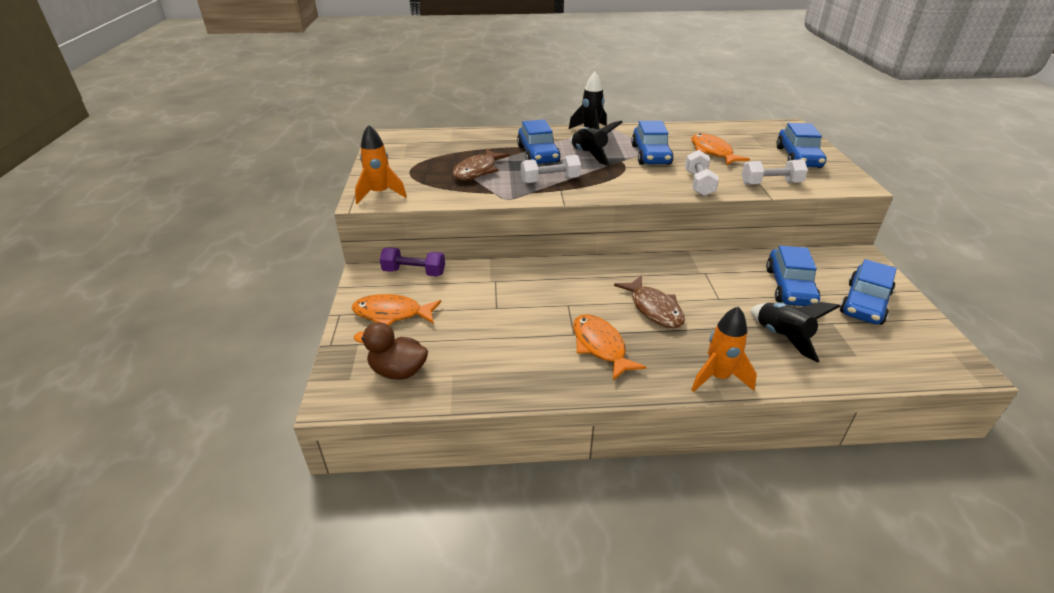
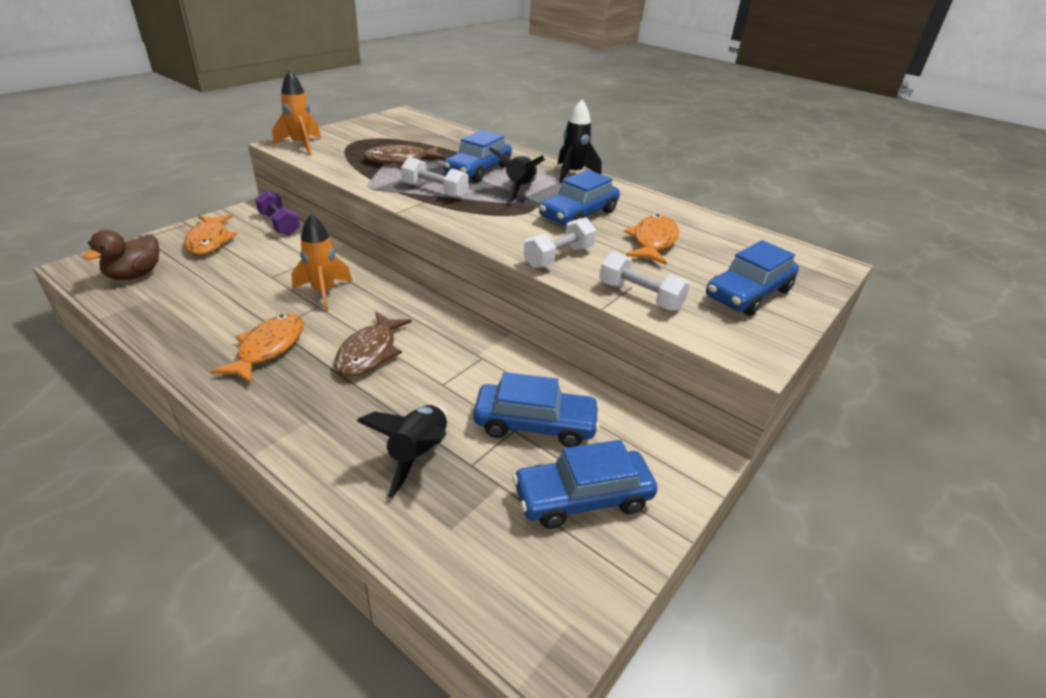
camera: 40 degrees right, 0 degrees up
orange fish [352,294,441,326] -> orange fish turned 150 degrees counterclockwise [184,214,237,255]
brown duck [354,322,428,380] -> brown duck turned 120 degrees counterclockwise [83,230,159,280]
orange rocket [691,306,757,392] -> orange rocket moved to [292,213,352,311]
blue car [766,246,820,306] -> blue car turned 135 degrees counterclockwise [473,372,600,447]

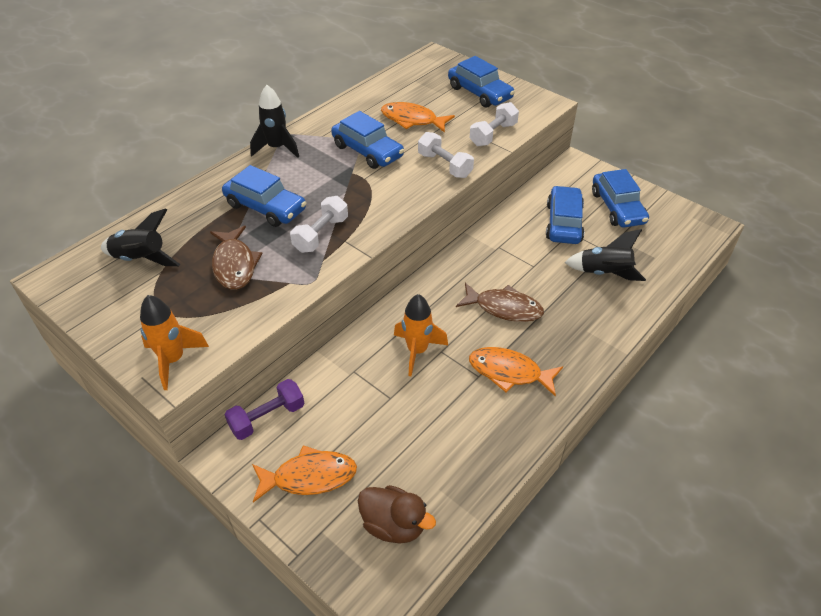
camera: 85 degrees left, 10 degrees up
black rocket [488,147,545,202] -> black rocket moved to [101,209,181,266]

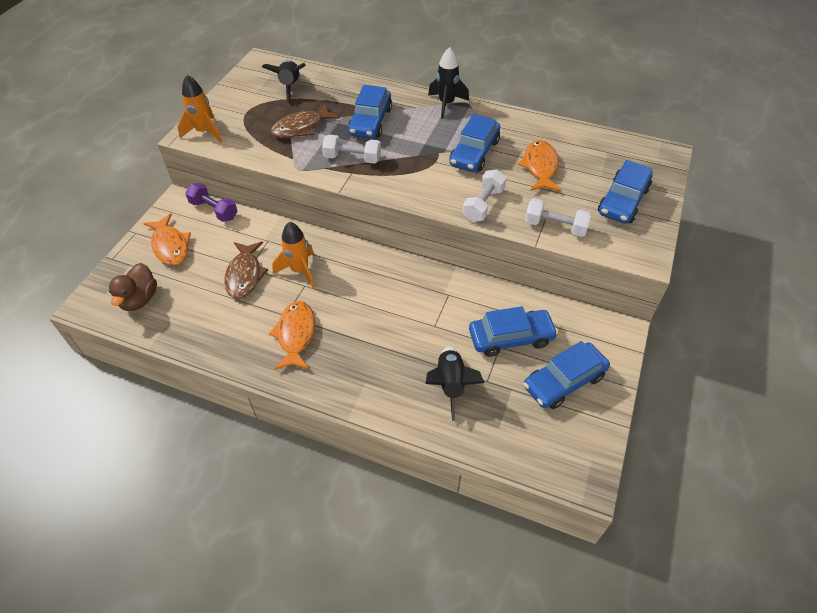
camera: 70 degrees right, 5 degrees up
brown fish [456,283,544,322] -> brown fish moved to [224,242,268,299]

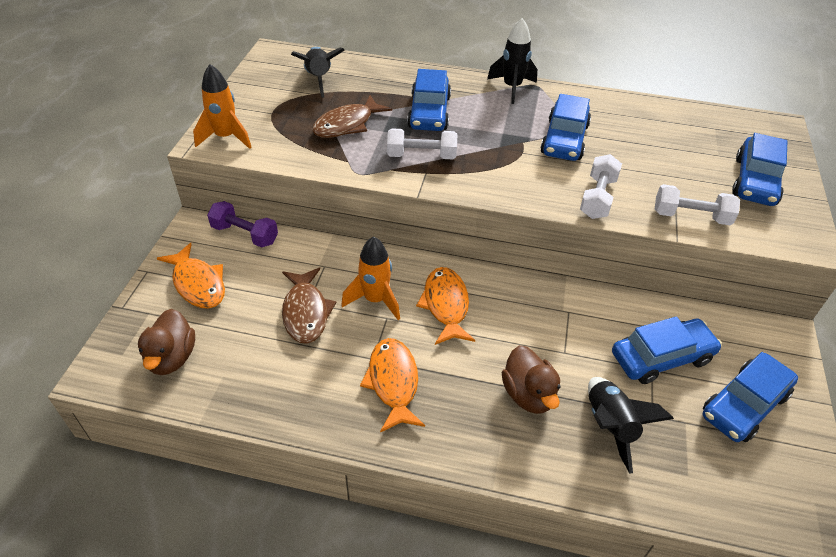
camera: 10 degrees left, 5 degrees down
orange fish [518,140,561,191] -> orange fish moved to [416,267,475,345]
none -> brown duck [502,345,561,414]

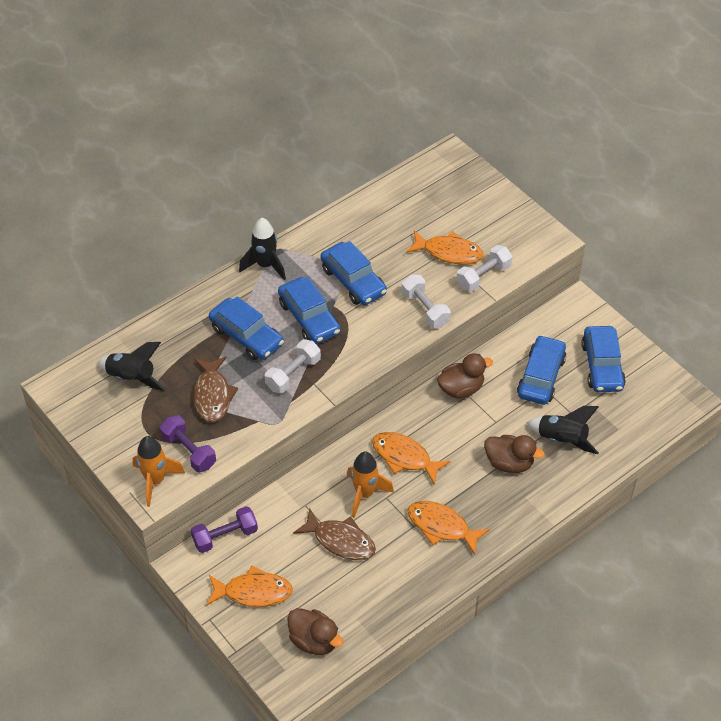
camera: 50 degrees left, 5 degrees up
blue car [732,133,787,206] -> blue car moved to [278,277,341,344]
none -> purple dumbbell [160,415,216,472]
none -> orange fish [406,230,483,264]
none -> brown duck [437,353,493,399]

